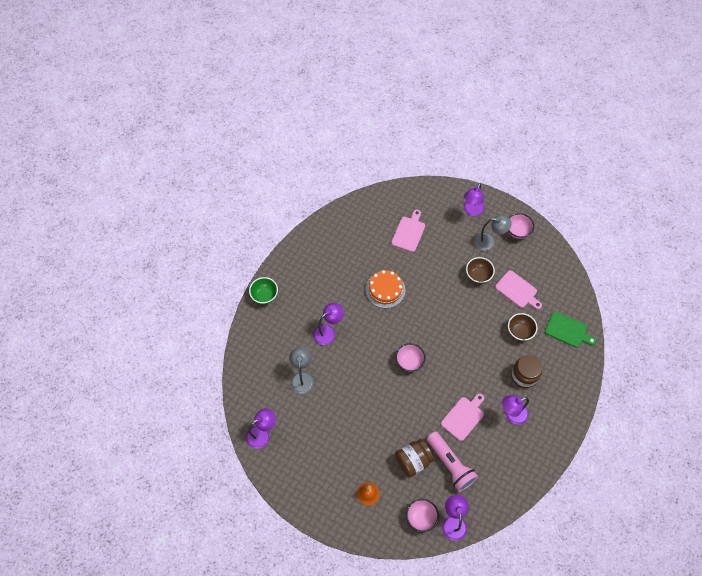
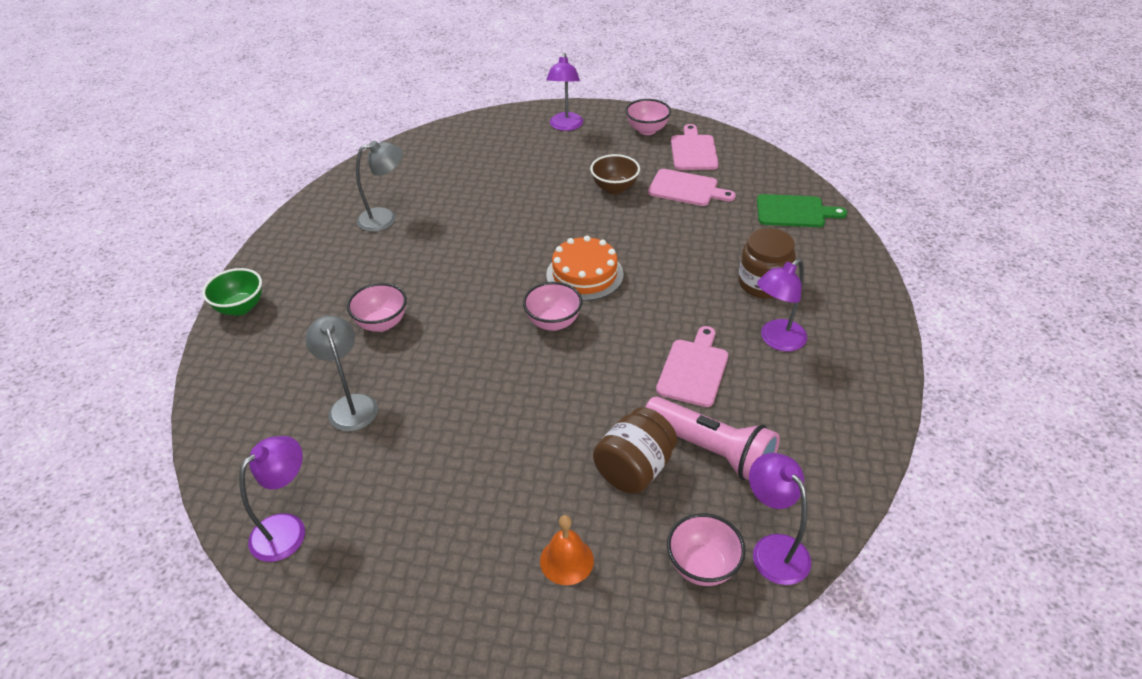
camera: 20 degrees left, 20 degrees down
purple lamp [313,303,344,345] -> pink bowl [347,283,407,332]
orange cake [365,270,405,308] -> orange cake moved to [546,236,624,301]
pink cutting board [391,210,425,252] -> pink cutting board moved to [671,124,719,170]
grey lamp [474,215,512,251] -> grey lamp moved to [356,141,403,232]
brown bowl [508,313,538,341] -> none

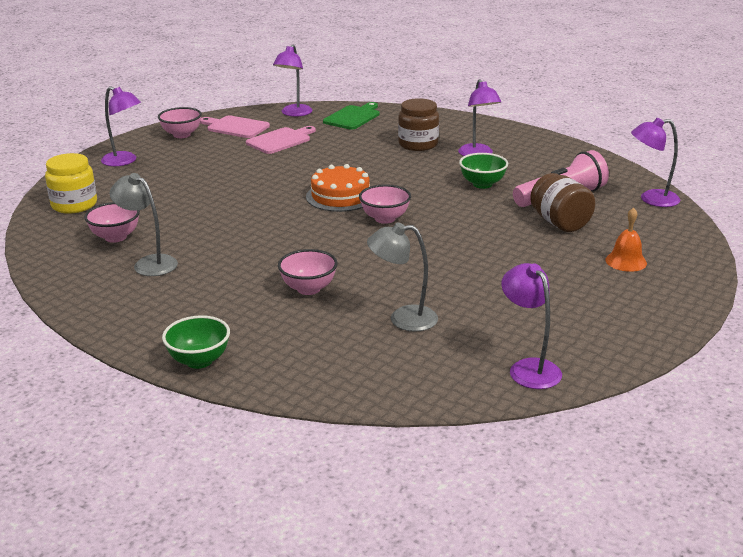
camera: 65 degrees left, 15 degrees down
grey lamp [356,141,403,232] -> grey lamp turned 60 degrees counterclockwise [109,173,178,276]
brown bowl [590,154,640,194] -> none
pink cutting board [656,326,728,407] -> green bowl [459,153,508,189]
pink bowl [667,513,746,586] -> pink bowl moved to [84,202,140,243]
none -> yellow jar [45,153,97,214]
none -> purple lamp [273,44,313,117]

